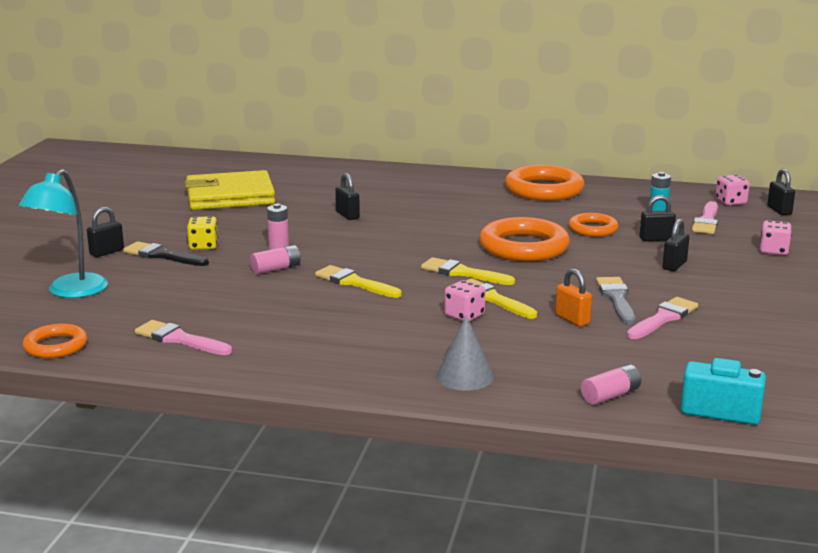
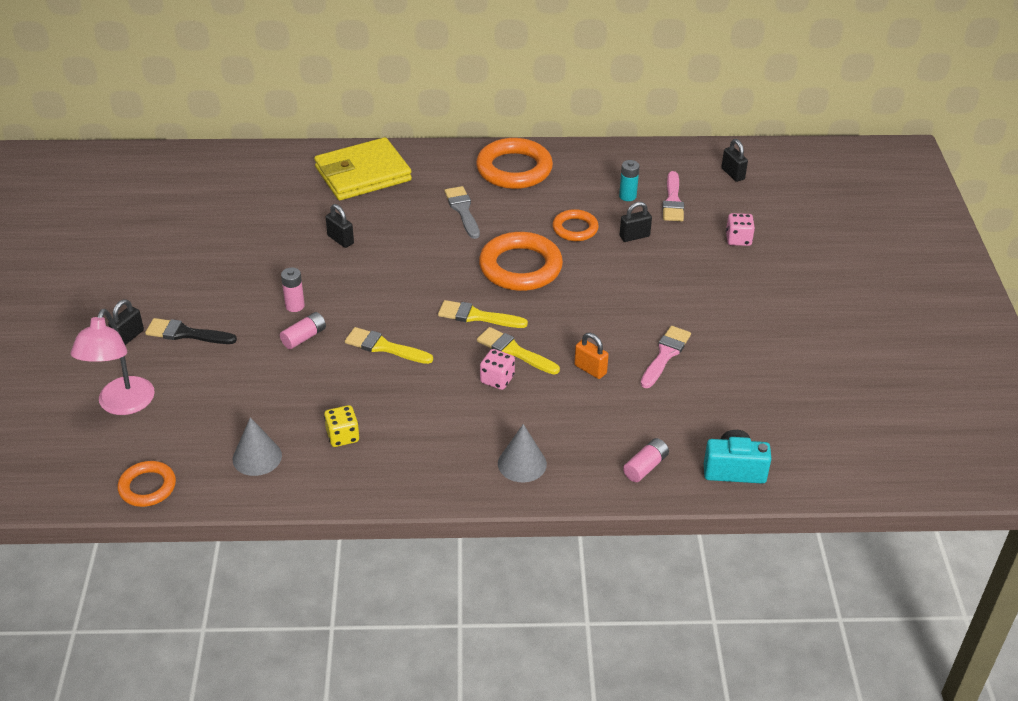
camera: 15 degrees left, 20 degrees up
turquoise lamp [19,169,108,298] -> pink lamp [70,309,155,415]
pink brush [135,320,232,355] -> grey cone [233,417,282,476]
yellow wallet [185,170,275,210] -> yellow wallet moved to [314,137,412,200]
yellow dice [187,216,218,250] -> yellow dice moved to [324,405,359,447]
grey brush [596,277,635,324] -> grey brush moved to [444,186,480,239]
black padlock [663,219,689,271] -> none
pink dice [716,175,750,205] -> none

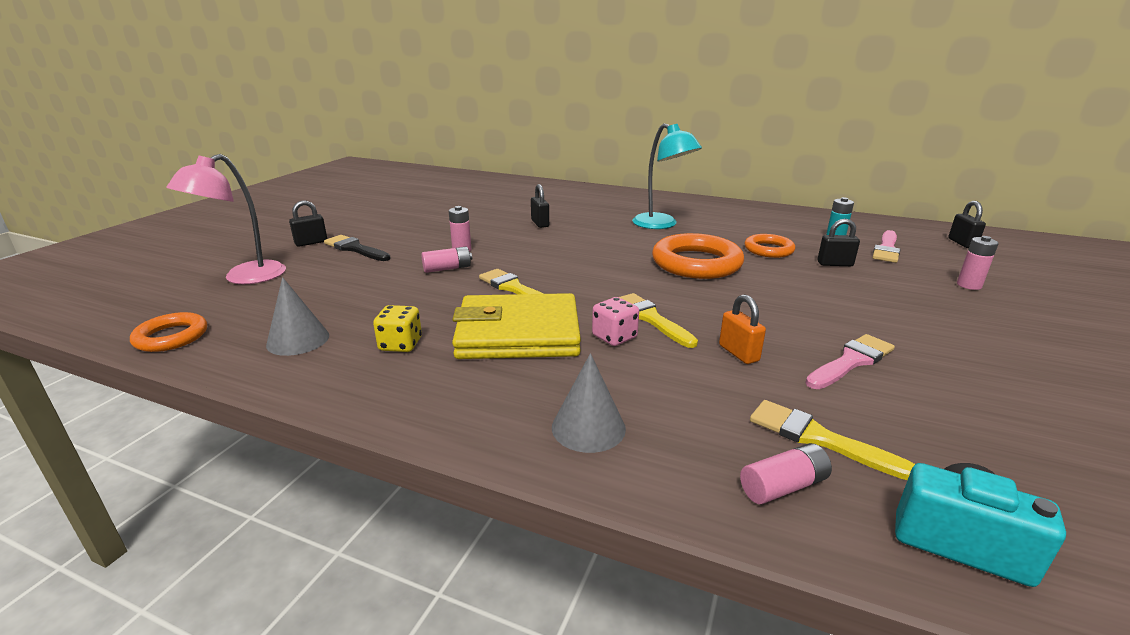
camera: 25 degrees right, 15 degrees down
yellow wallet [314,137,412,200] -> yellow wallet moved to [452,293,581,359]
yellow brush [438,300,528,328] -> yellow brush moved to [750,400,915,480]
grey brush [444,186,480,239] -> turquoise lamp [632,123,702,229]
orange ring [476,138,553,189] -> none
pink dice [726,213,755,246] -> pink battery [957,236,999,290]

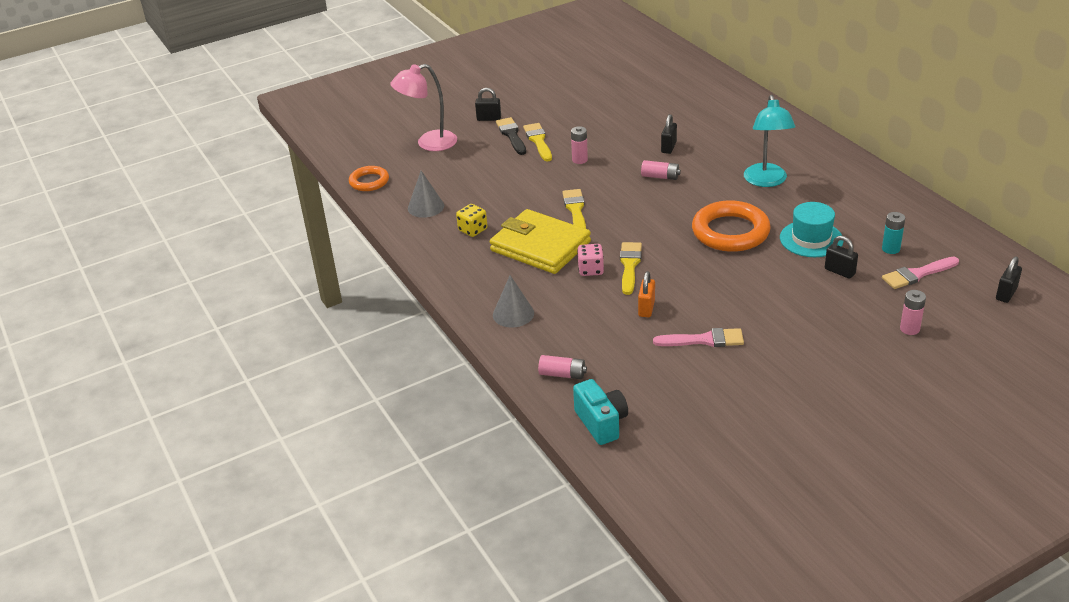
camera: 40 degrees right, 10 degrees up
pink battery [421,247,472,273] -> pink battery moved to [641,160,681,180]
orange ring [744,234,795,258] -> turquoise hat [780,202,844,257]
yellow brush [750,400,915,480] -> yellow brush moved to [523,123,552,161]

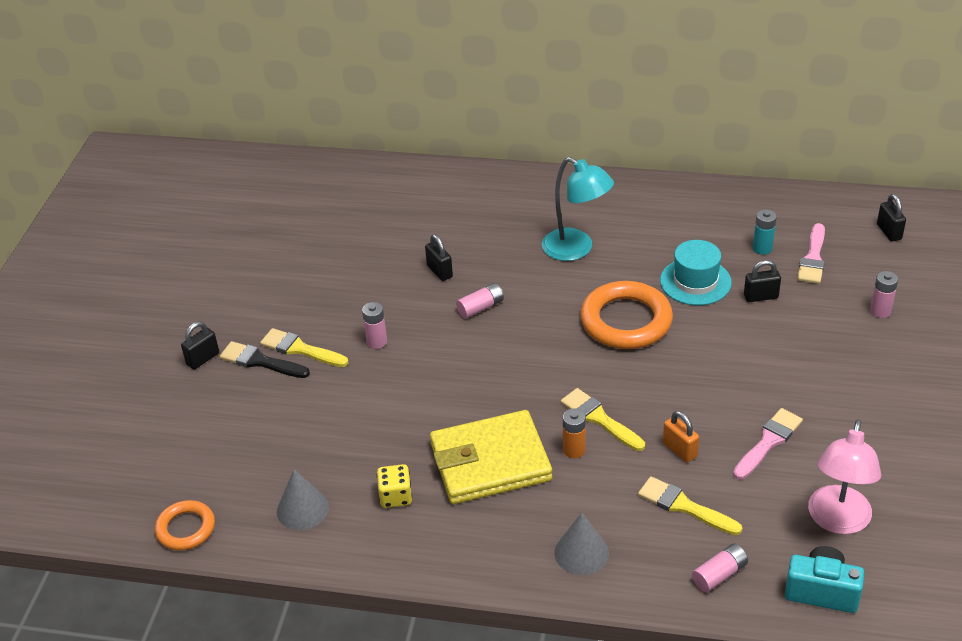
camera: 50 degrees left, 5 degrees up
pink lamp [390,64,457,151] -> pink lamp moved to [808,419,881,534]
yellow brush [562,189,586,229] -> yellow brush moved to [638,476,743,535]
pink dice [577,244,604,276] -> orange battery [563,408,586,458]

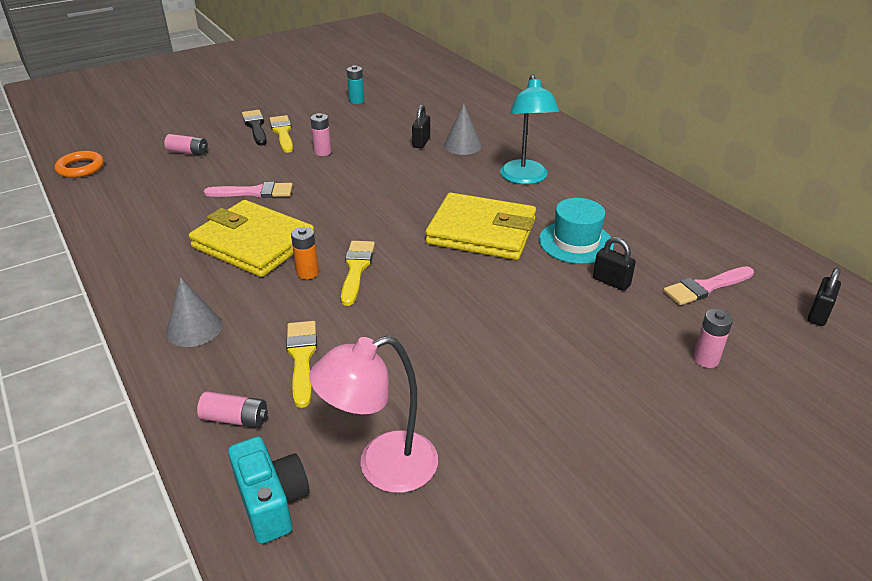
camera: 45 degrees right, 5 degrees down
black padlock [181,321,219,370] -> none
grey cone [277,469,329,530] -> grey cone moved to [444,104,482,155]
yellow dice [377,464,412,508] -> none
pink battery [456,283,504,319] -> pink battery moved to [164,134,208,156]
orange ring [580,281,673,349] -> yellow wallet [425,193,536,260]
orange padlock [663,411,699,462] -> none
pink brush [733,408,803,480] -> pink brush moved to [204,182,293,198]
turquoise battery [753,209,777,255] -> turquoise battery moved to [347,65,364,104]

